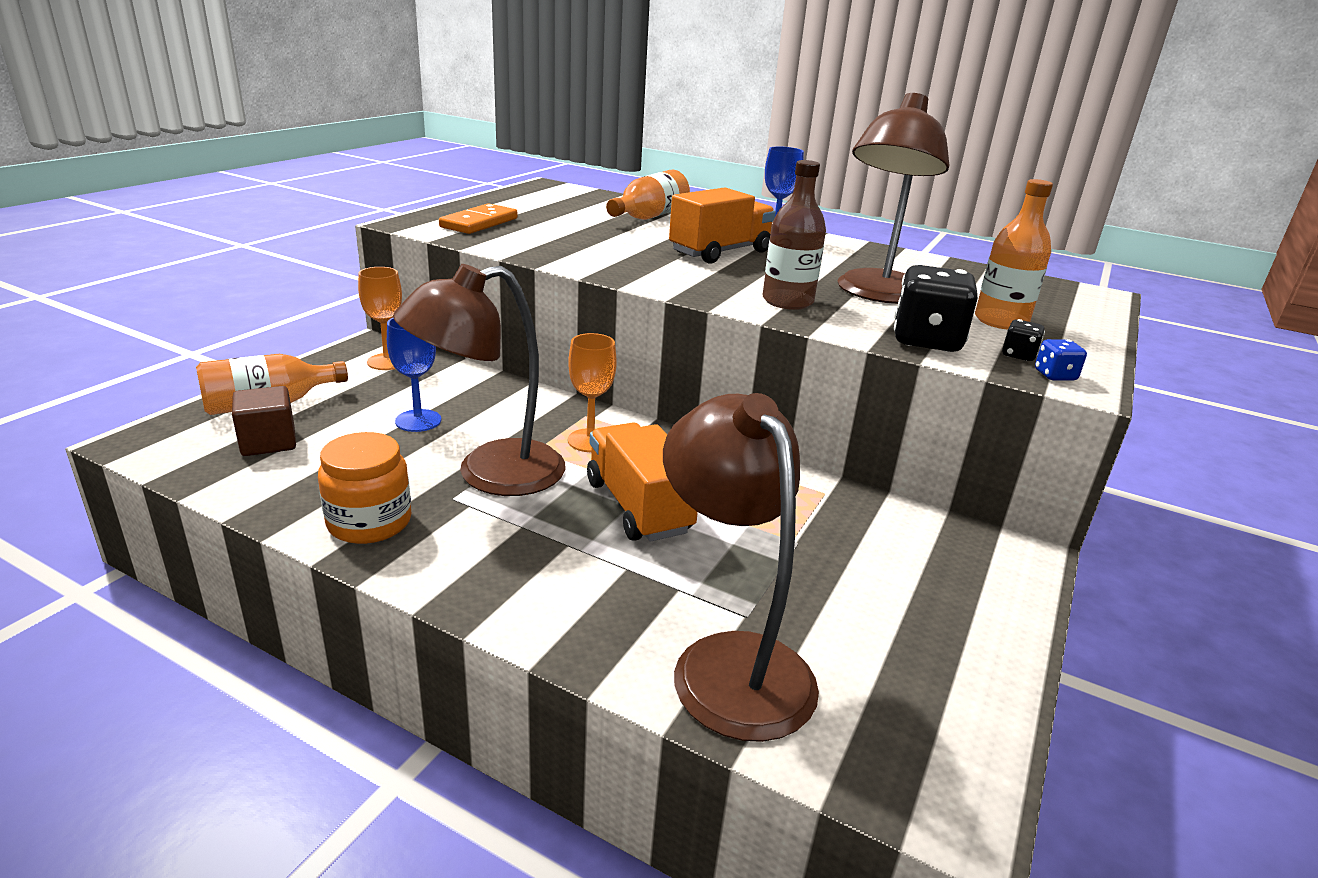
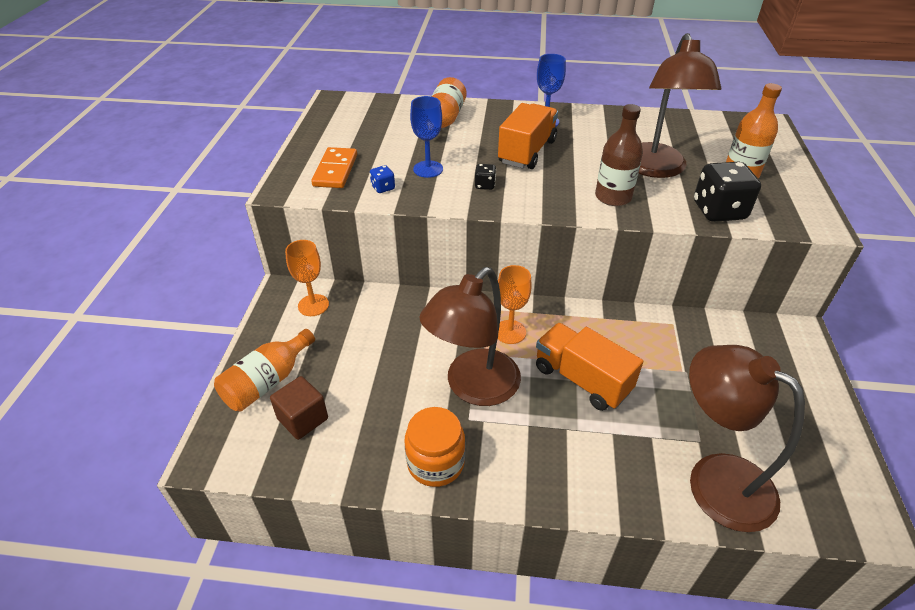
camera: 20 degrees left, 15 degrees up
blue goblet [387,318,441,432] -> blue goblet moved to [410,96,443,178]
black dice [1002,319,1045,361] -> black dice moved to [475,164,496,190]
blue dice [1035,339,1087,381] -> blue dice moved to [370,165,395,193]

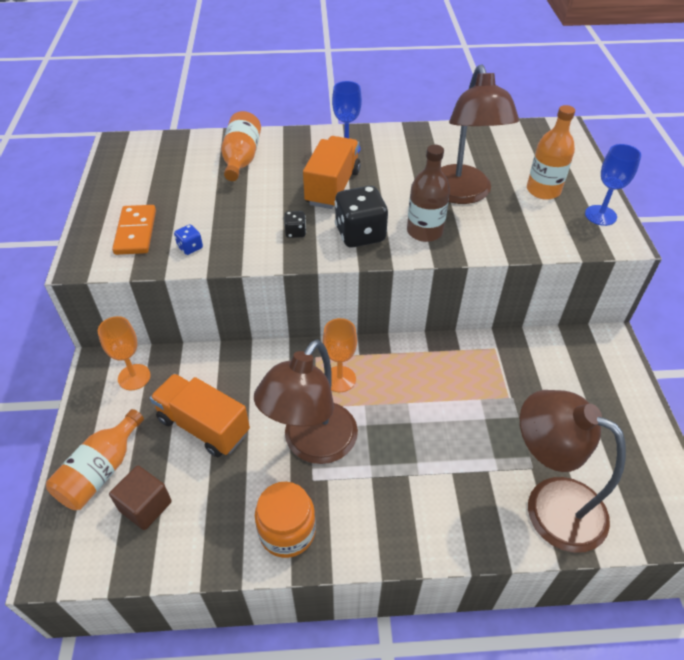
camera: 10 degrees left, 5 degrees up
blue goblet [410,96,443,178] -> blue goblet moved to [585,144,641,226]
orange truck [536,323,643,411] -> orange truck moved to [150,374,250,457]
black dice [694,162,761,222] -> black dice moved to [334,186,388,247]

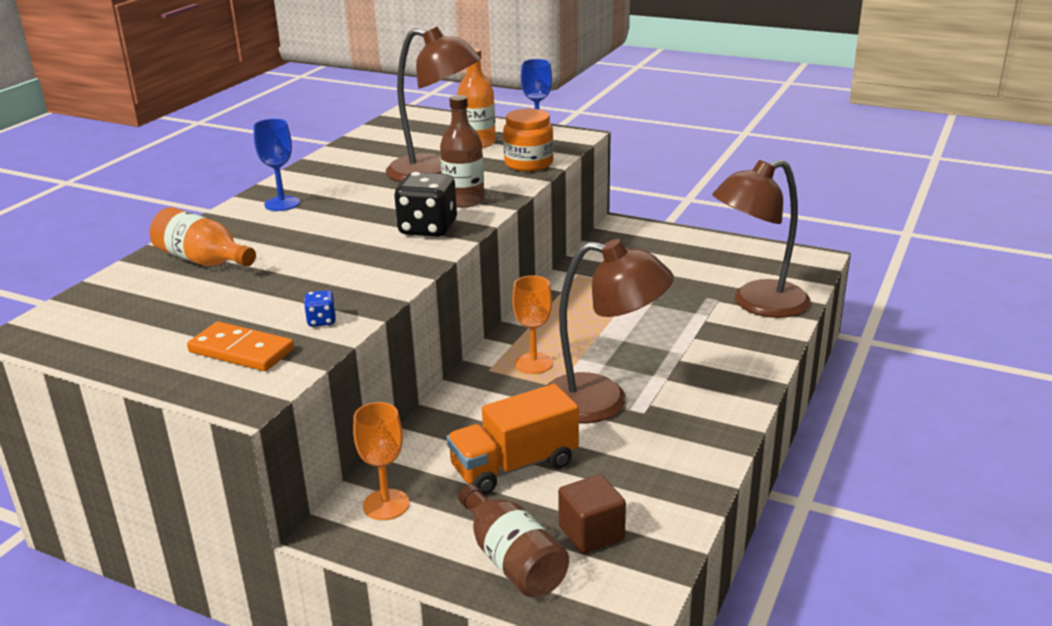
camera: 60 degrees left, 20 degrees down
orange bottle [46,409,144,510] -> brown bottle [458,484,569,598]
brown lamp [254,339,358,464] -> brown lamp turned 45 degrees counterclockwise [546,239,674,424]
orange jar [255,482,316,558] -> orange jar moved to [503,109,553,171]
black dice [284,211,306,238] -> none
orange truck [303,136,360,209] -> none

